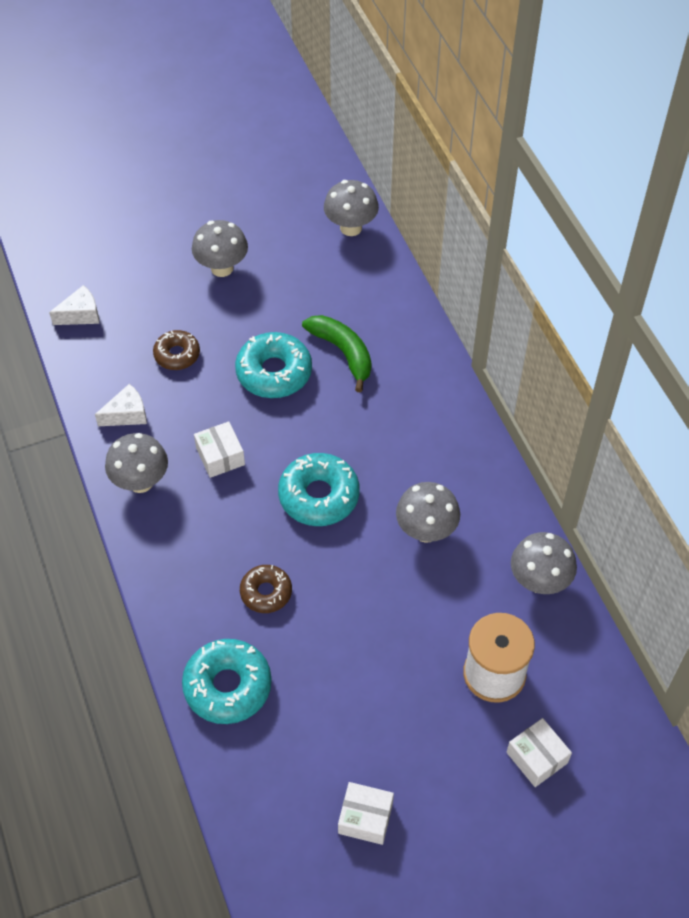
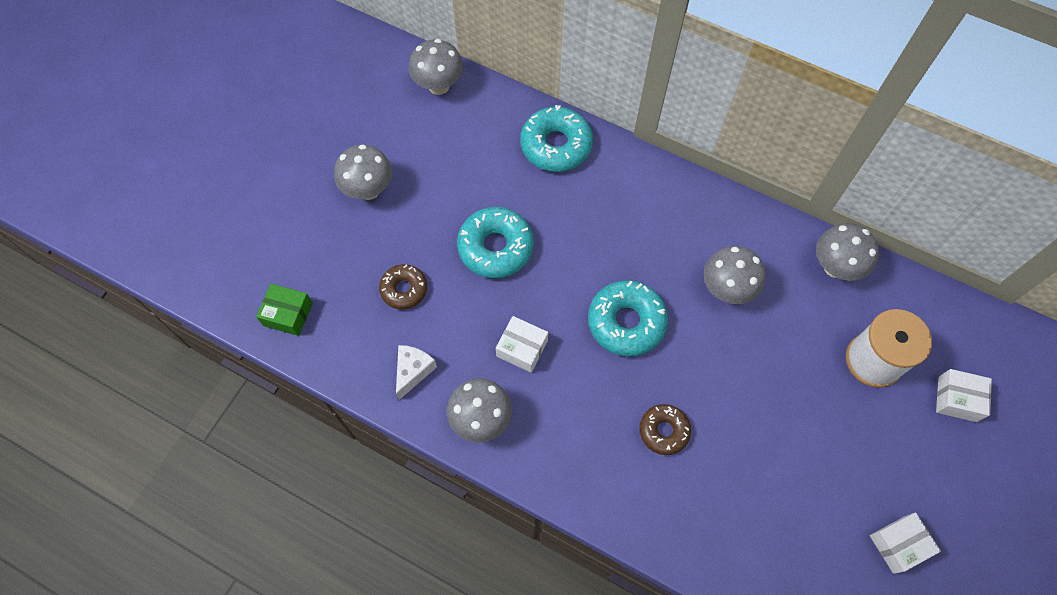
camera: 40 degrees left, 10 degrees up
white cheese [49,285,99,325] -> green box [256,284,313,336]
turquoise donut [182,639,272,724] -> turquoise donut moved to [521,105,593,172]
green banana [302,315,371,392] -> none

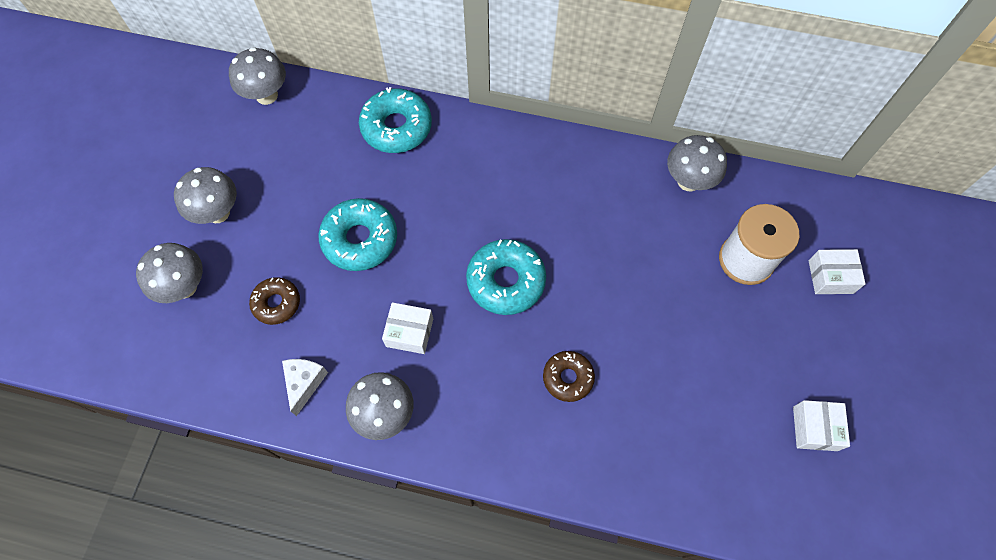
camera: 15 degrees left, 0 degrees up
green box [256,284,313,336] -> none
grey mushroom [704,246,765,304] -> grey mushroom moved to [136,243,203,303]
white box [870,512,941,574] -> white box turned 45 degrees counterclockwise [793,400,850,451]

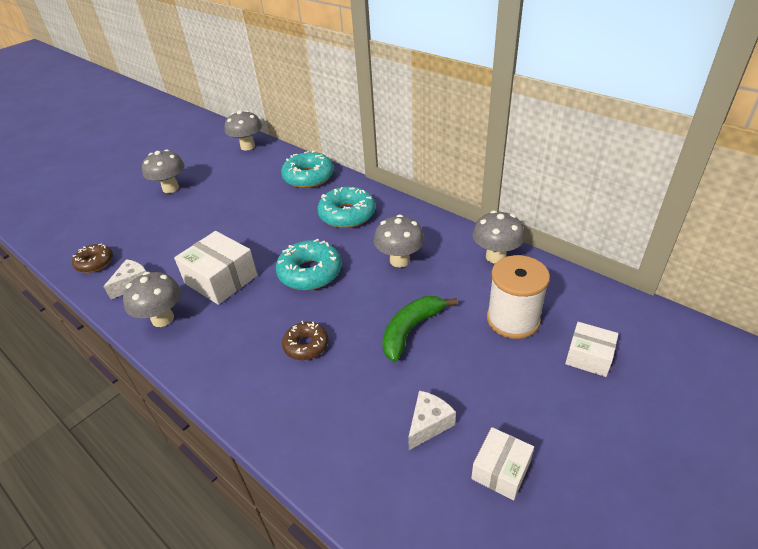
camera: 30 degrees right, 25 degrees down
grey mushroom [136,243,203,303] -> grey mushroom moved to [374,215,424,268]
brown donut [249,277,300,325] -> brown donut moved to [72,243,113,273]
turquoise donut [318,198,397,271] -> turquoise donut moved to [317,187,376,228]
white box [382,302,433,354] -> white box [174,231,258,305], size x1.65
none -> green banana [382,296,457,362]
none -> white cheese [408,390,456,450]

